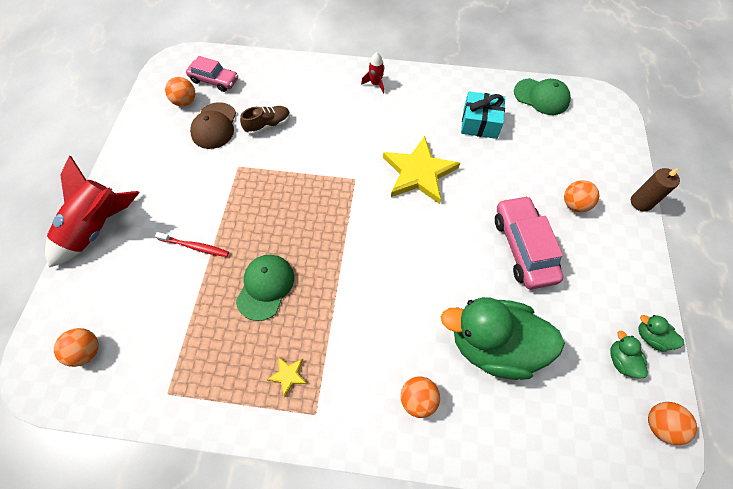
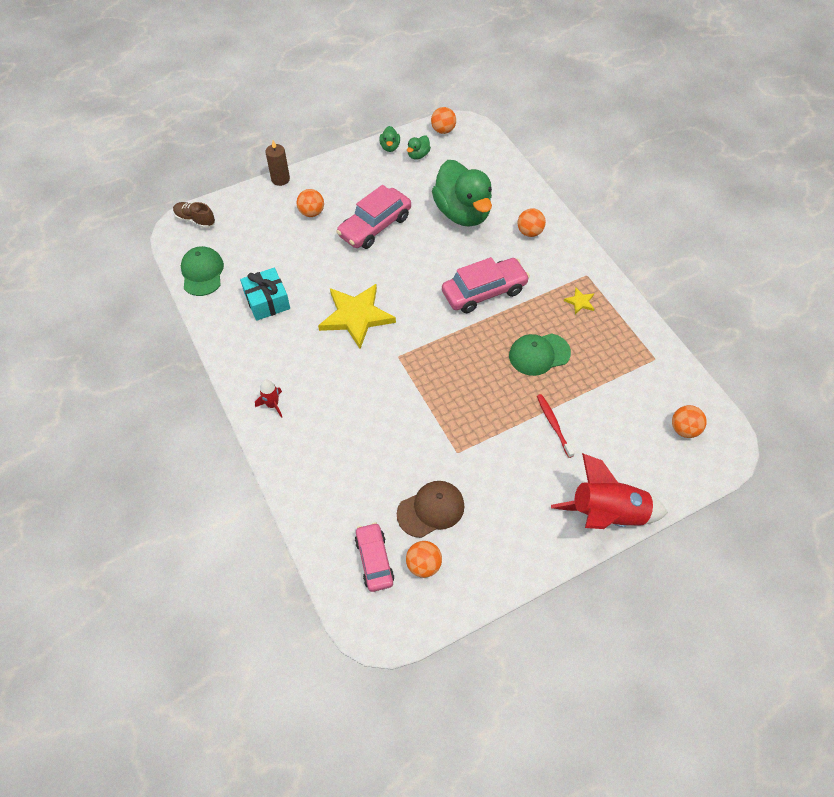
camera: 125 degrees left, 5 degrees down
brown shoe [240,106,290,135] -> brown shoe moved to [173,202,215,229]
none -> pink car [442,257,530,313]

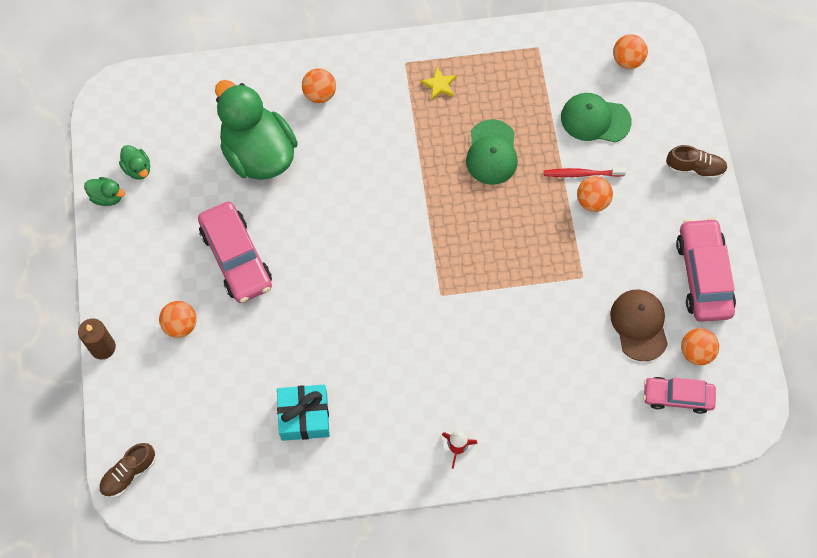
camera: 70 degrees left, 10 degrees up
green cap [181,246,224,296] -> green cap moved to [561,93,632,142]
yellow star [318,284,396,349] -> none
orange ball [431,107,456,134] -> orange ball moved to [577,176,613,212]
green duck [432,160,492,227] -> green duck turned 120 degrees counterclockwise [215,80,298,180]
pink car [442,257,530,313] -> pink car moved to [676,218,736,322]
red rocket [551,453,668,529] -> brown shoe [666,145,728,179]

